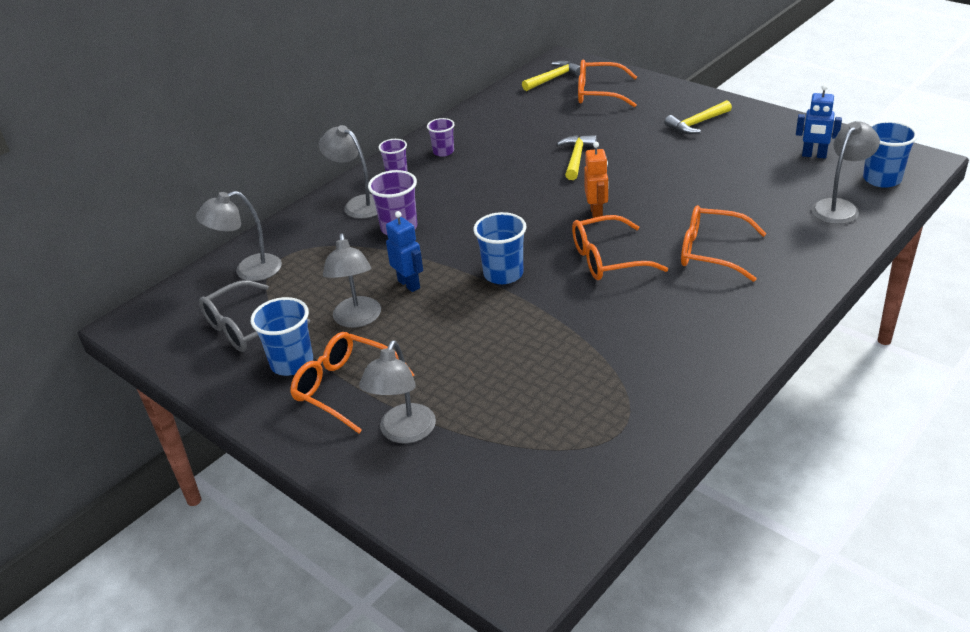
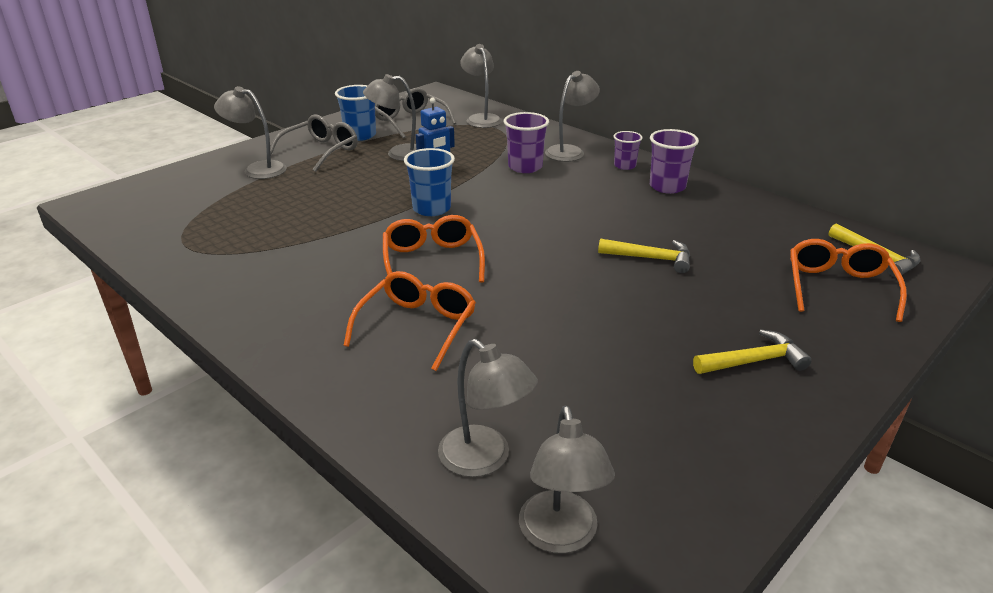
camera: 90 degrees right, 5 degrees down
orange glasses [290,332,414,433] -> grey glasses [270,115,358,172]
purple cup [427,118,455,157] -> purple cup [650,129,699,194], size x1.56
orange robot [584,142,608,218] -> none
yellow hammer [665,100,732,134] -> yellow hammer turned 105 degrees clockwise [693,329,812,374]
blue robot [796,85,842,158] -> none
blue cup [863,121,918,188] -> grey lamp [519,405,615,553]

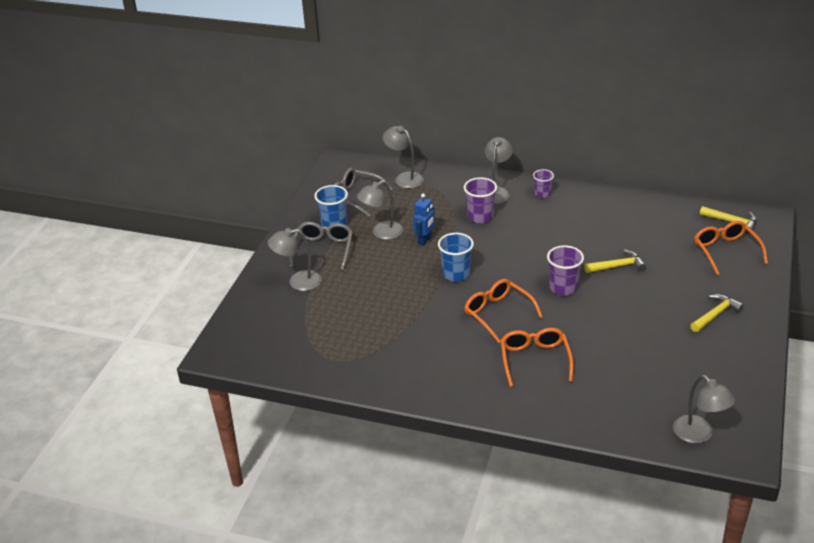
camera: 25 degrees left, 5 degrees up
grey lamp [438,339,538,477] -> none
purple cup [650,129,699,194] -> purple cup moved to [547,245,584,295]

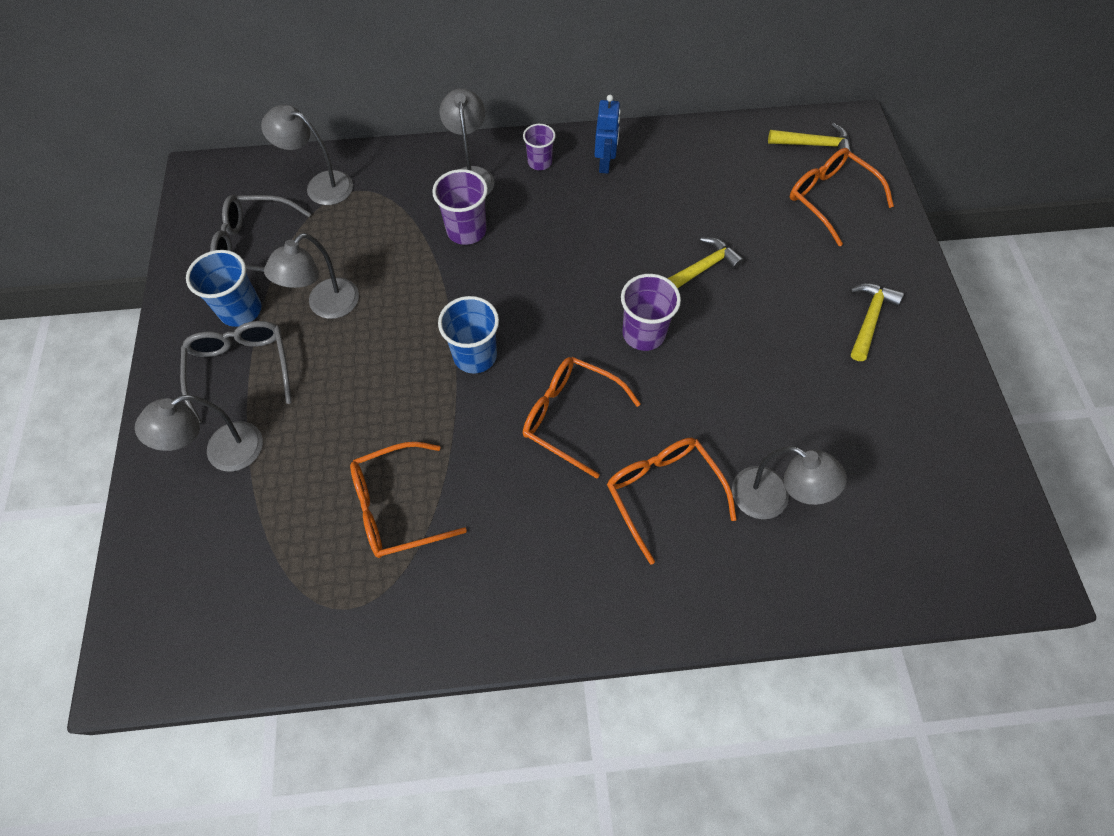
camera: 25 degrees left, 25 degrees up
blue robot [413,193,435,246] -> blue robot moved to [594,95,621,174]
grey lamp [673,375,735,443] -> grey lamp moved to [732,446,847,519]
none -> orange glasses [350,442,467,558]

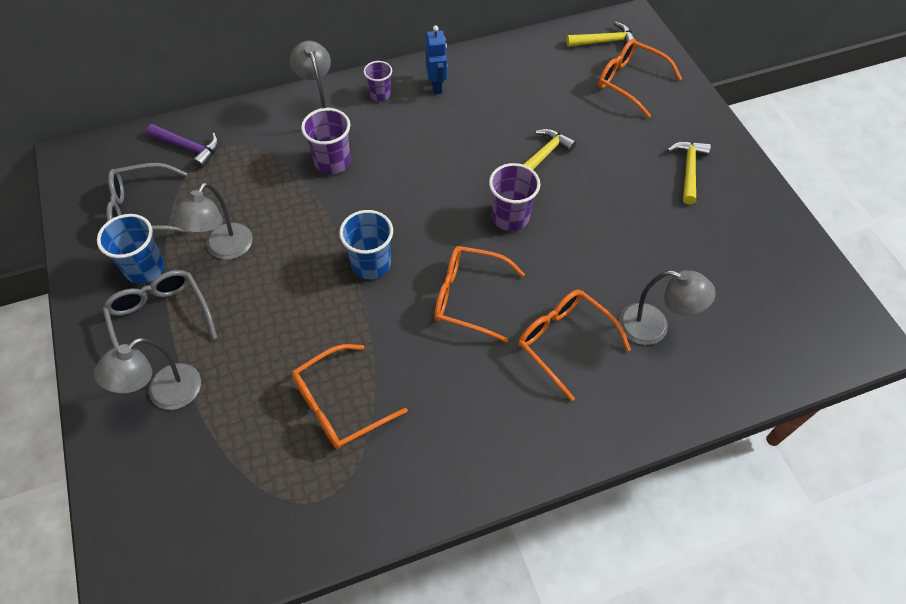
camera: 15 degrees left, 5 degrees down
grey lamp [261,105,353,205] -> purple hammer [146,124,219,168]

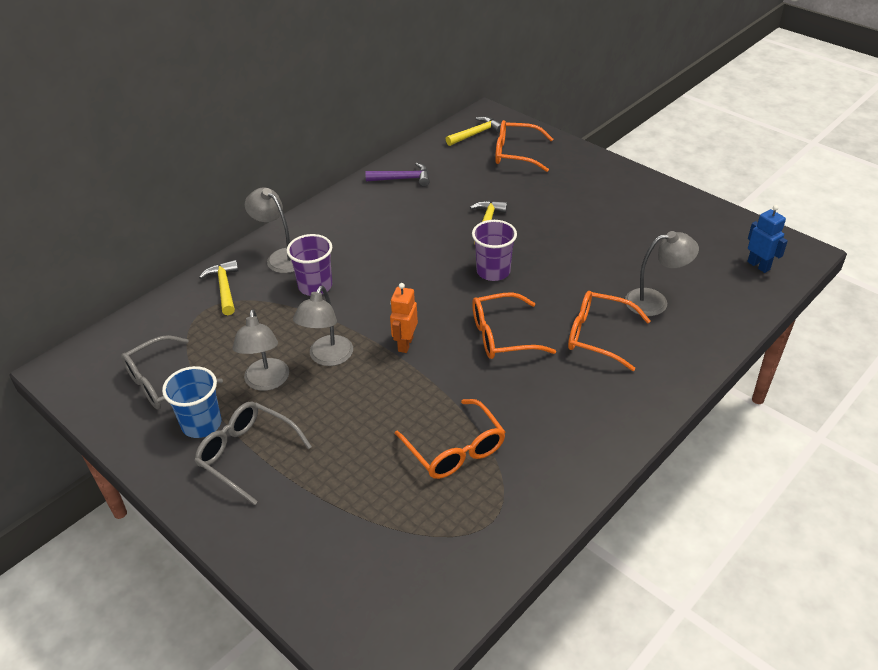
camera: 25 degrees left, 15 degrees down
grey lamp [94,338,201,410] -> grey lamp moved to [293,286,353,366]
purple hammer [146,124,219,168] -> purple hammer moved to [365,162,430,186]
orange glasses [292,344,408,449] -> orange glasses turned 60 degrees counterclockwise [395,399,505,479]
blue cup [339,210,393,279] -> orange robot [390,283,418,353]
purple cup [364,61,392,101] -> none
blue robot [425,26,447,94] -> blue robot moved to [747,205,788,273]
yellow hammer [667,141,711,205] -> yellow hammer moved to [199,260,239,315]

